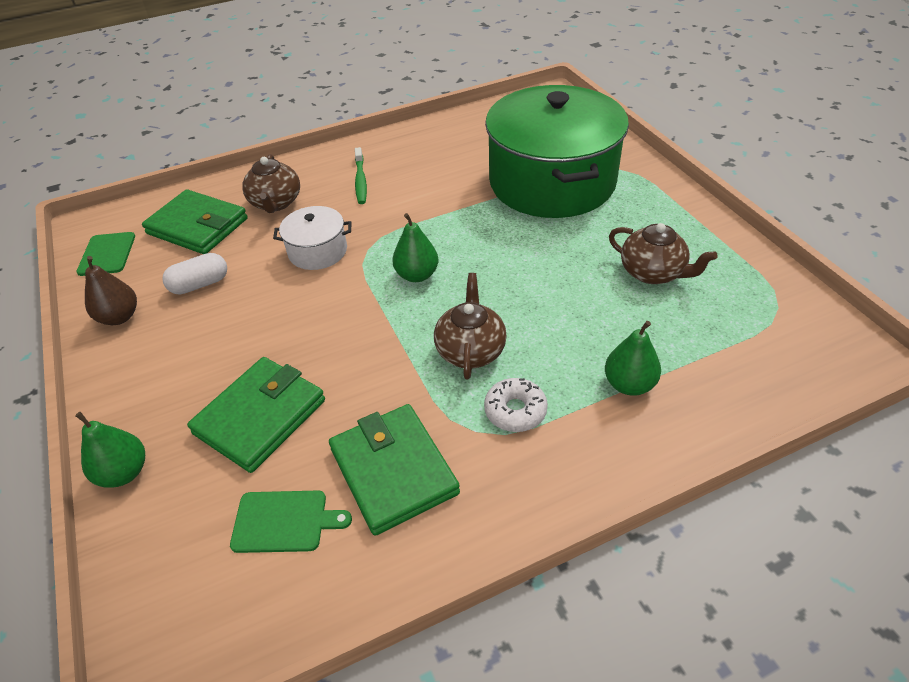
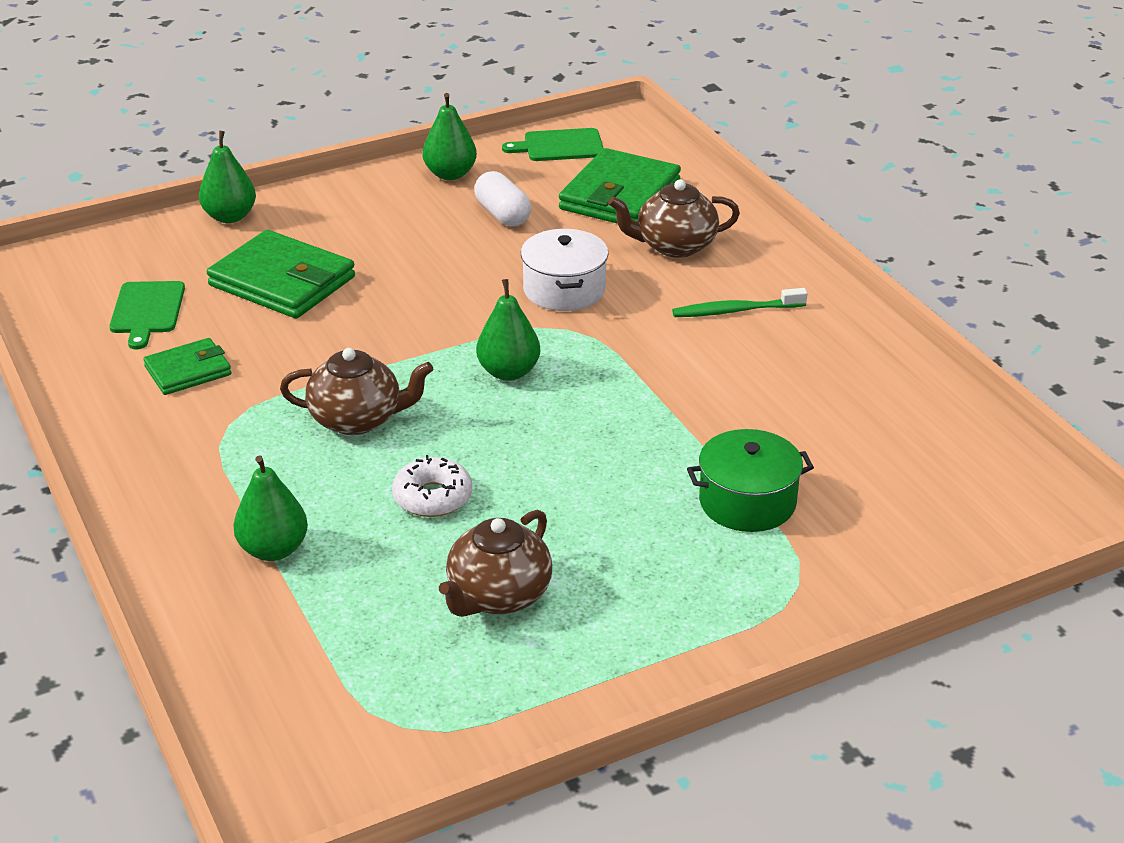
camera: 85 degrees right, 10 degrees down
brown pear [85,256,137,325] -> green pear [423,93,477,180]
green wallet [329,404,460,536] -> green wallet [143,338,231,395], size x0.58
white donut [484,378,548,432] -> white donut moved to [392,455,472,517]
green pot [485,85,629,218] -> green pot [687,429,814,532], size x0.43

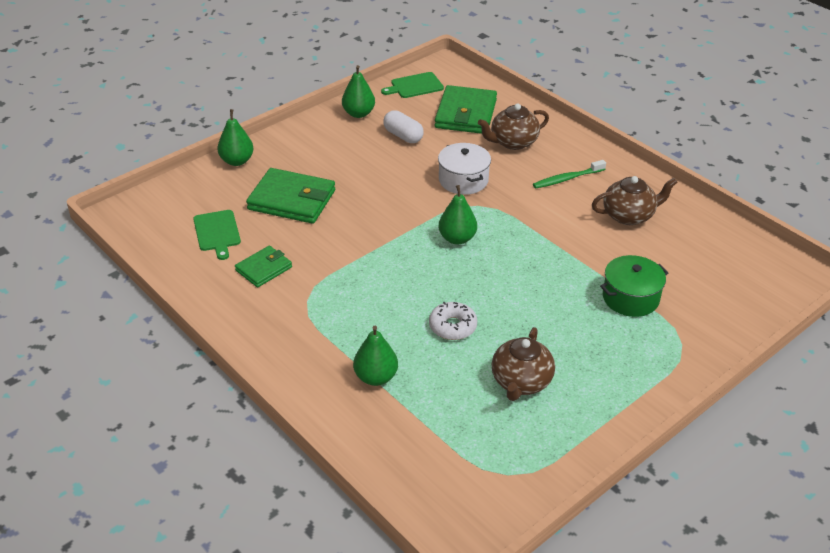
camera: 15 degrees left, 5 degrees up
brown teapot [280,348,433,435] -> brown teapot moved to [592,176,678,225]

